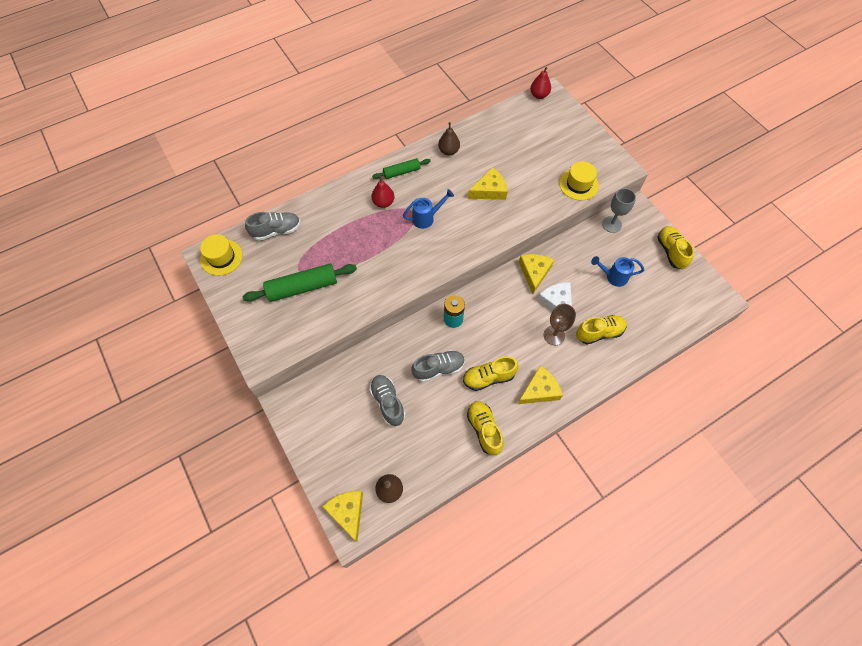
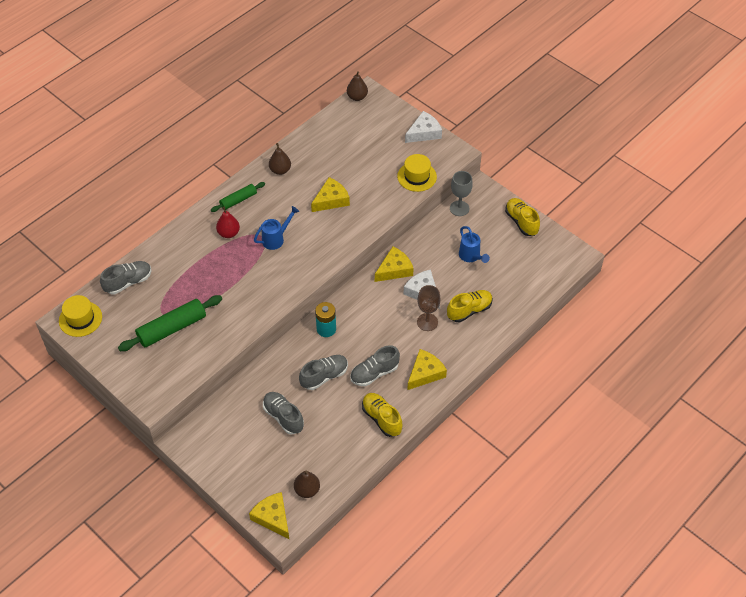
camera: 15 degrees left, 10 degrees down
yellow shoe [463,356,519,391] -> grey shoe [350,345,400,386]
yellow cheese [519,254,554,294] -> yellow cheese turned 60 degrees clockwise [375,247,414,282]
red pear [530,67,551,99] -> brown pear [347,71,368,101]
blue watering can [591,256,644,287] -> blue watering can turned 105 degrees counterclockwise [459,226,490,263]
none -> white cheese [405,111,442,143]

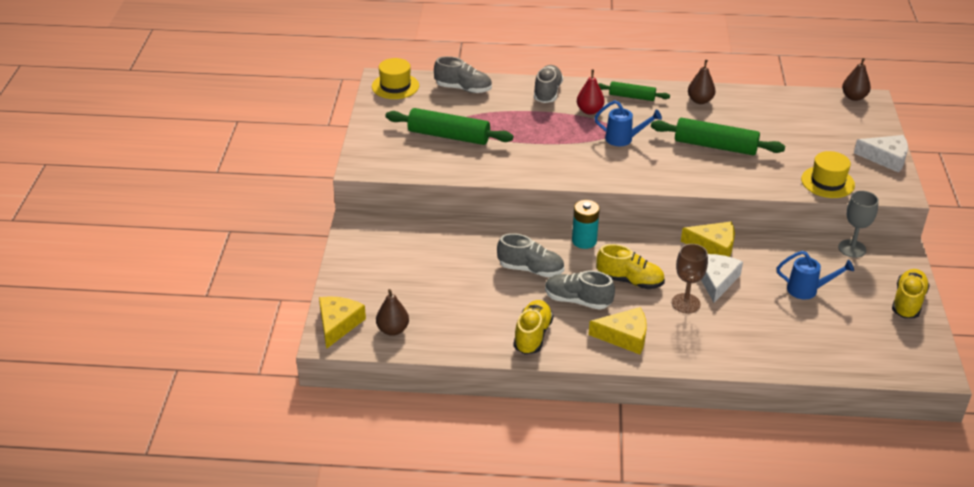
camera: 50 degrees right, 15 degrees down
grey shoe [263,392,304,435] -> grey shoe moved to [534,65,563,103]
yellow cheese [311,177,350,212] -> green rolling pin [651,118,785,156]
yellow shoe [447,290,493,322] -> yellow shoe moved to [596,244,665,289]
blue watering can [459,226,490,263] -> blue watering can turned 105 degrees counterclockwise [777,251,854,300]

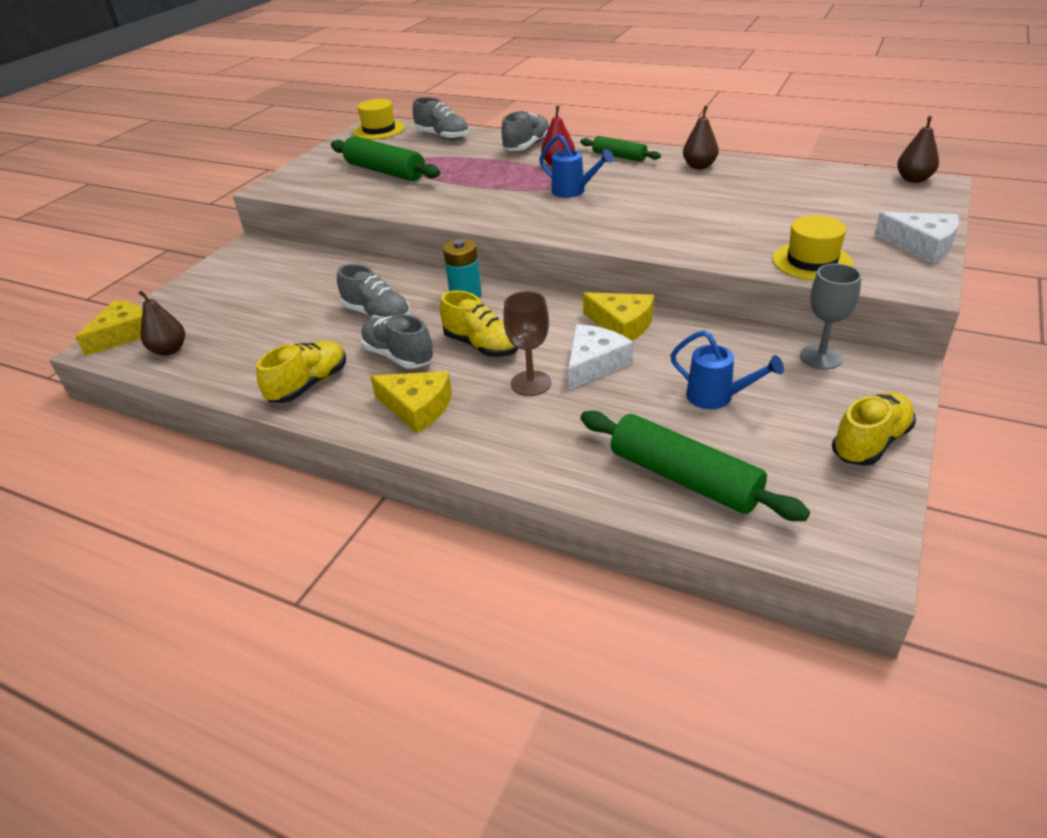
camera: 25 degrees right, 0 degrees up
green rolling pin [651,118,785,156] -> green rolling pin moved to [580,411,810,521]

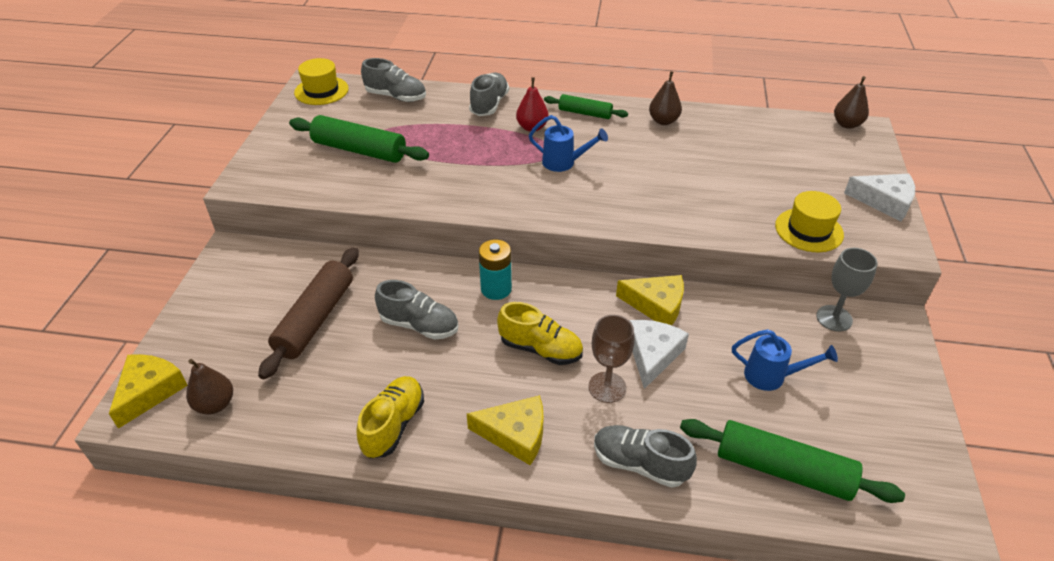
camera: 20 degrees left, 5 degrees up
grey shoe [360,314,434,369] -> grey shoe moved to [594,425,697,488]
yellow shoe [832,392,916,466] -> none
none -> brown rolling pin [258,247,359,379]

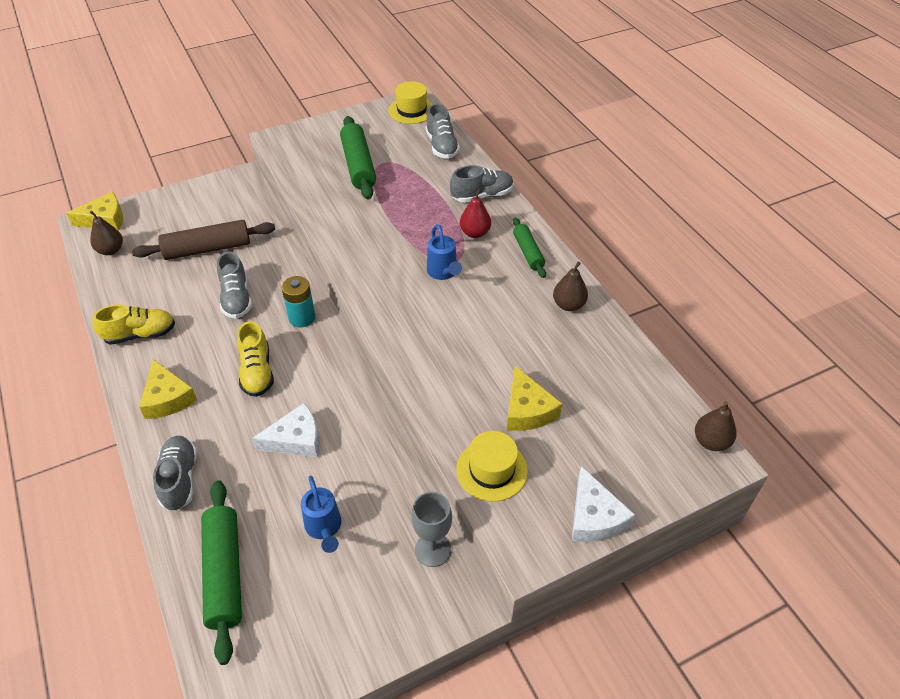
camera: 55 degrees right, 5 degrees up
brown goblet [588,315,634,403] -> none
yellow cheese [616,275,684,325] -> yellow cheese moved to [507,366,562,431]

